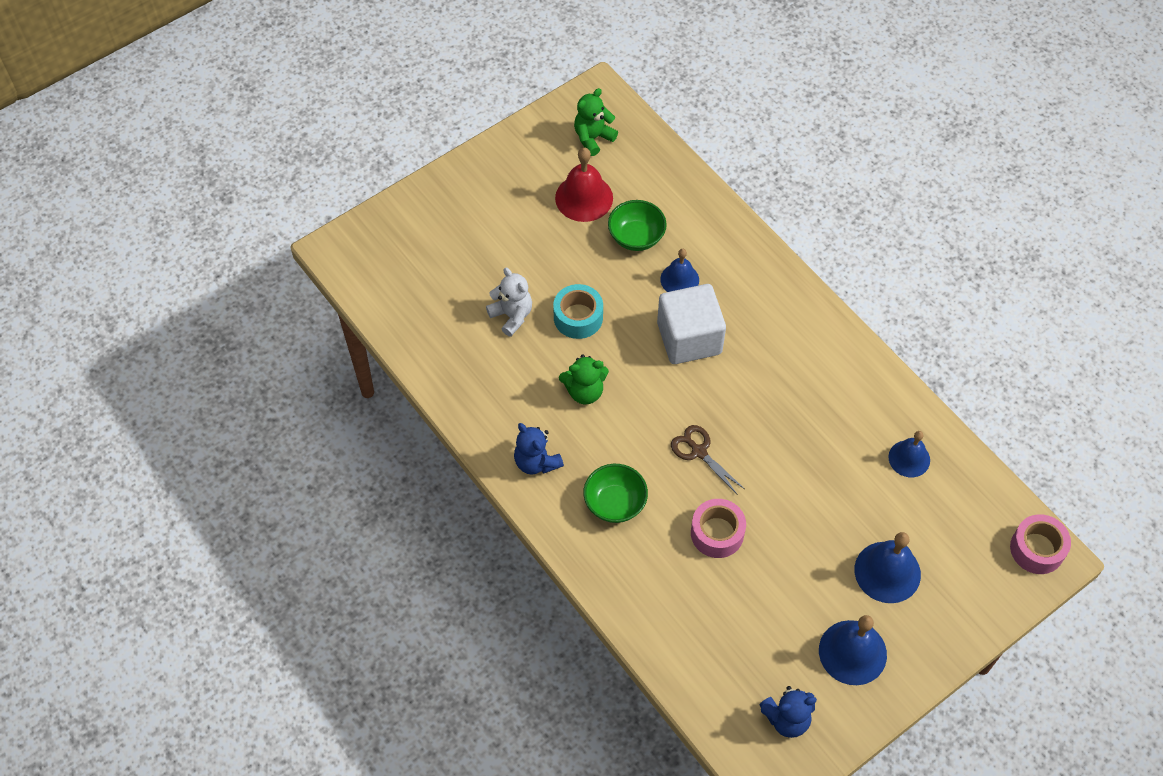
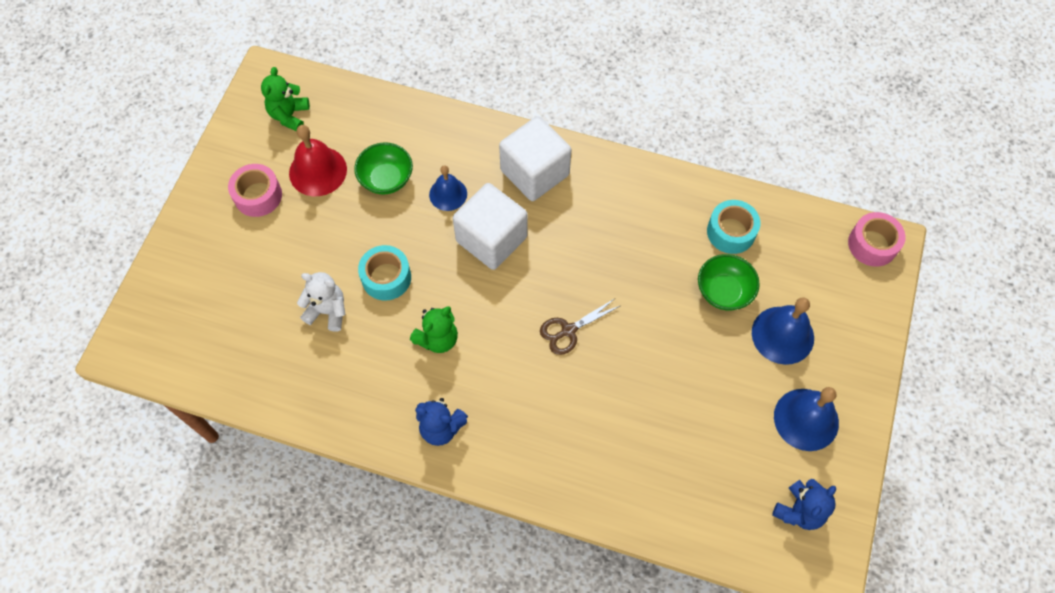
camera: 35 degrees left, 5 degrees up
green bowl [583,464,648,523] -> green bowl moved to [698,254,760,310]
brown scissors [671,425,745,495] -> brown scissors turned 45 degrees counterclockwise [540,299,620,355]
pink tape [691,499,746,558] -> pink tape moved to [228,164,282,217]
blue bell [888,431,930,477] -> turquoise tape [707,200,761,254]
none -> white cube [499,116,571,201]

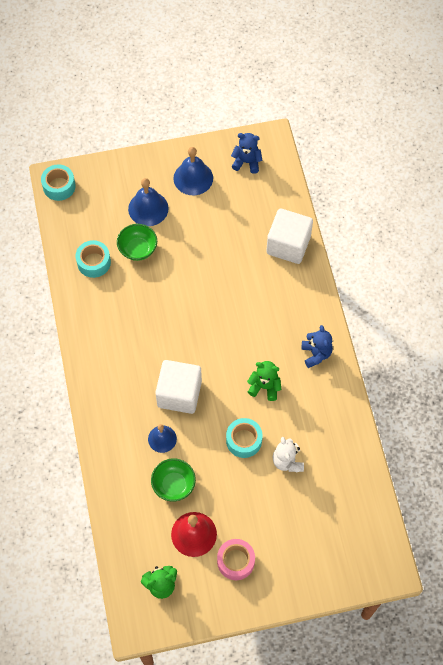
camera: 120 degrees left, 0 degrees up
white cube [499,116,571,201] -> white cube moved to [266,209,313,264]
brown scissors [540,299,620,355] -> none
pink tape [848,212,906,267] -> turquoise tape [41,164,76,201]

